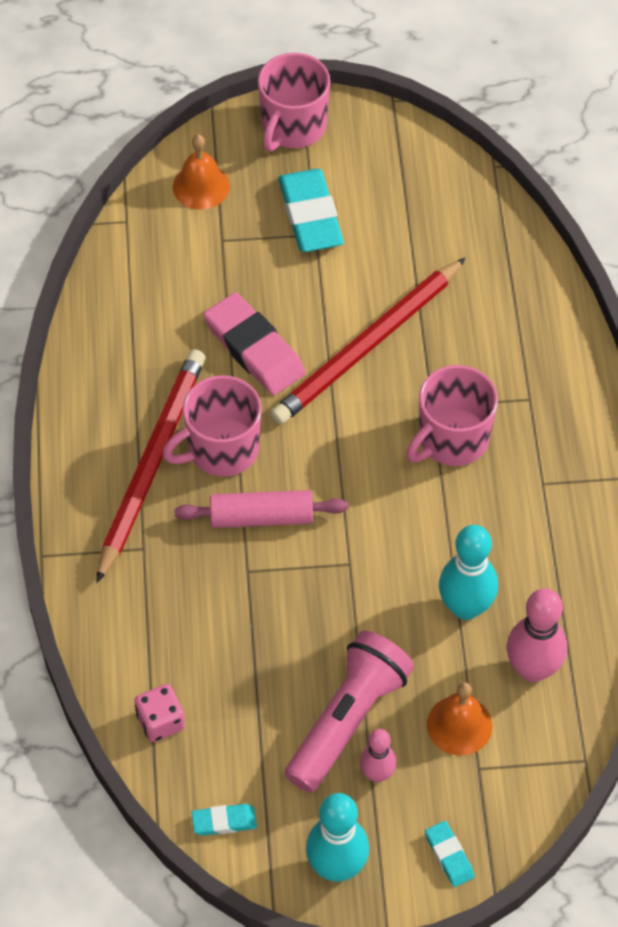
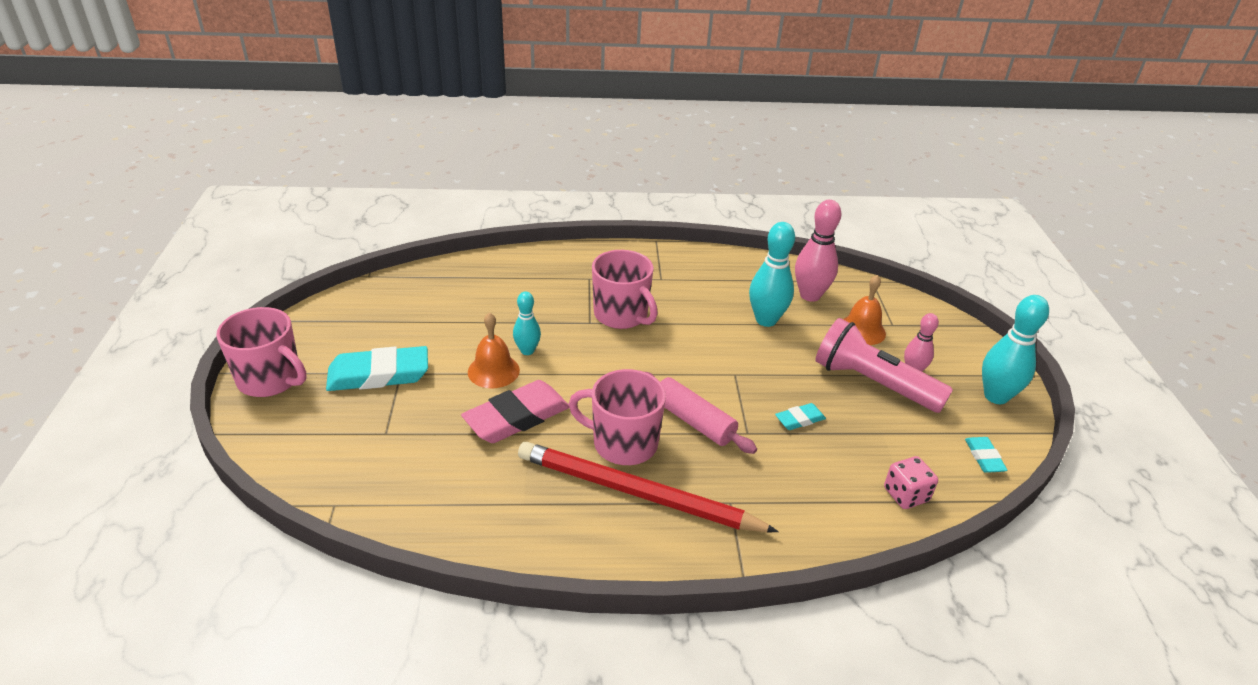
camera: 90 degrees left, 20 degrees down
pink mug [162,375,262,477] -> pink mug turned 135 degrees clockwise [569,369,666,465]
orange bell [173,135,230,209] -> orange bell moved to [468,312,520,388]
pink rolling pin [175,490,348,528] -> pink rolling pin turned 45 degrees counterclockwise [646,372,757,454]
red pencil [270,257,466,425] -> turquoise bowling pin [513,291,541,355]
turquoise eraser [425,821,475,887] -> turquoise eraser moved to [775,403,826,430]

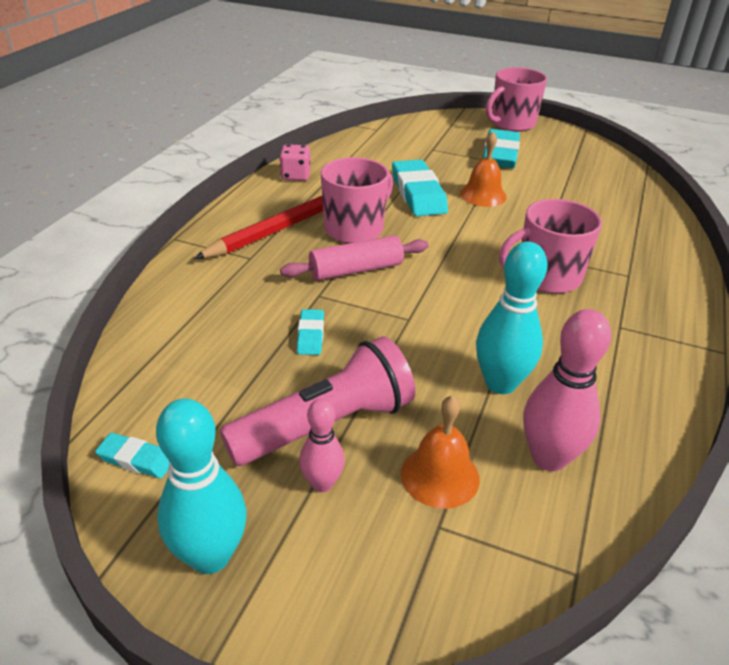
camera: 115 degrees right, 0 degrees up
pink eraser [461,380,569,443] -> turquoise eraser [392,159,448,216]
turquoise bowling pin [513,291,541,355] -> none
pink dice [884,456,938,509] -> pink dice moved to [279,144,311,181]

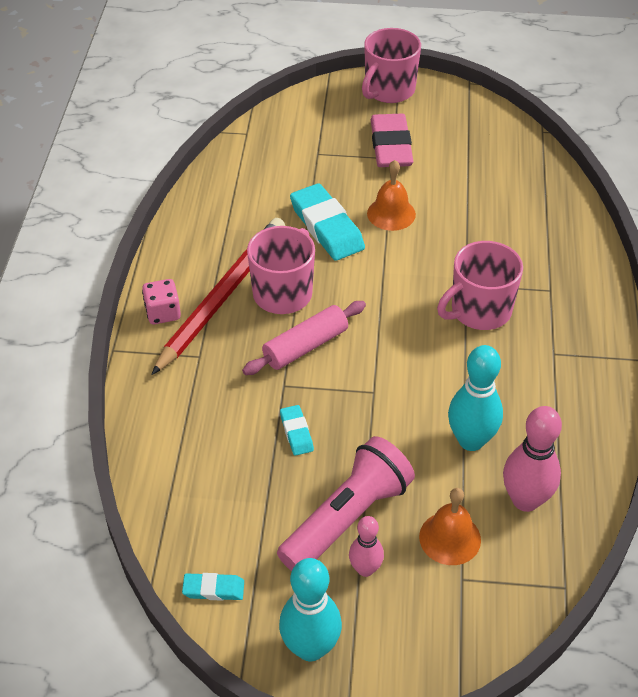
camera: 15 degrees left, 10 degrees up
pink dice [279,144,311,181] -> pink dice moved to [142,279,181,324]
turquoise eraser [483,129,520,168] -> pink eraser [371,114,413,167]

